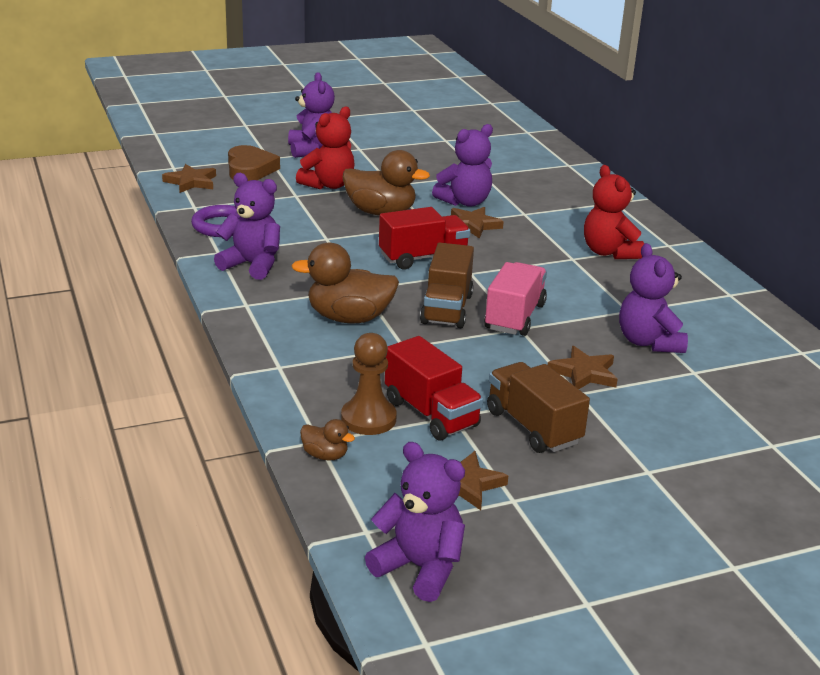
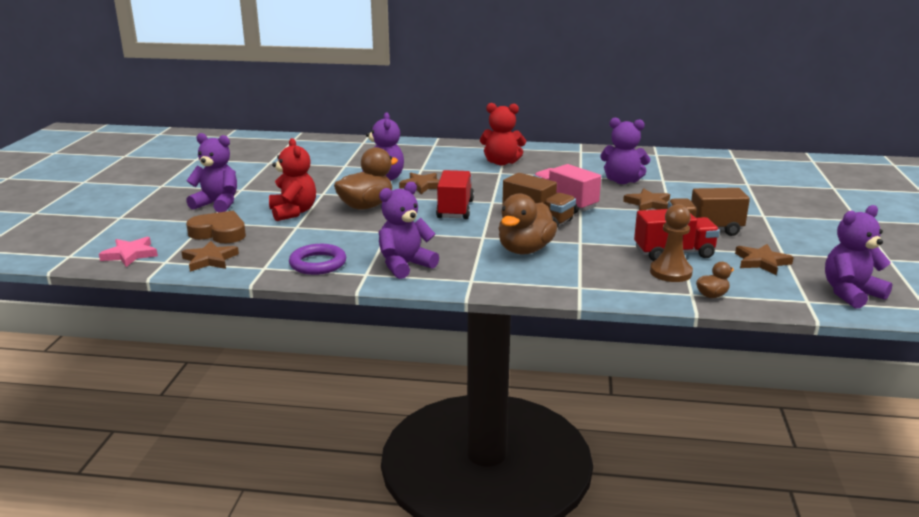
camera: 60 degrees left, 5 degrees down
none -> pink star [99,237,158,267]

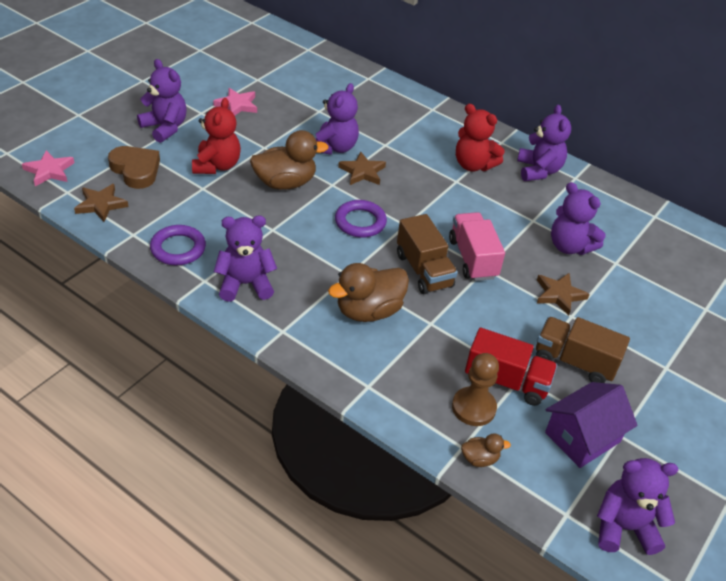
camera: 25 degrees right, 20 degrees up
red truck [436,170,474,219] -> purple ring [335,200,387,238]
brown star [735,244,794,275] -> purple house [545,382,638,468]
none -> pink star [213,88,257,115]
none -> purple teddy bear [517,105,571,181]

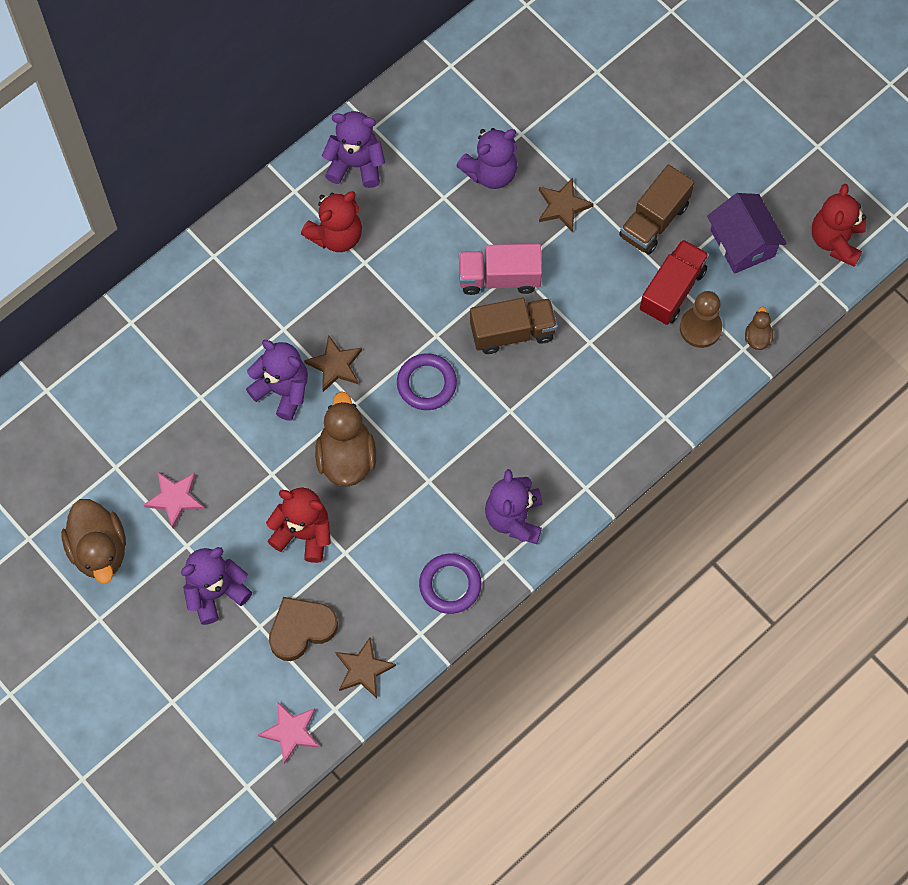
camera: 75 degrees left, 25 degrees up
brown duck [328,263,409,322] -> brown duck moved to [61,499,126,584]
purple teddy bear [597,458,678,555] -> red teddy bear [812,184,866,267]

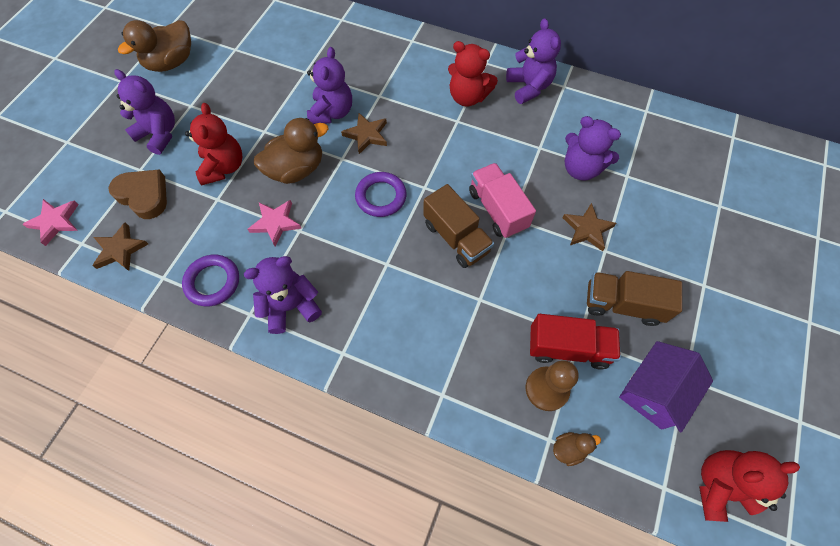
camera: 65 degrees right, 5 degrees down
pink star [144,472,204,528] -> pink star moved to [248,200,302,247]

